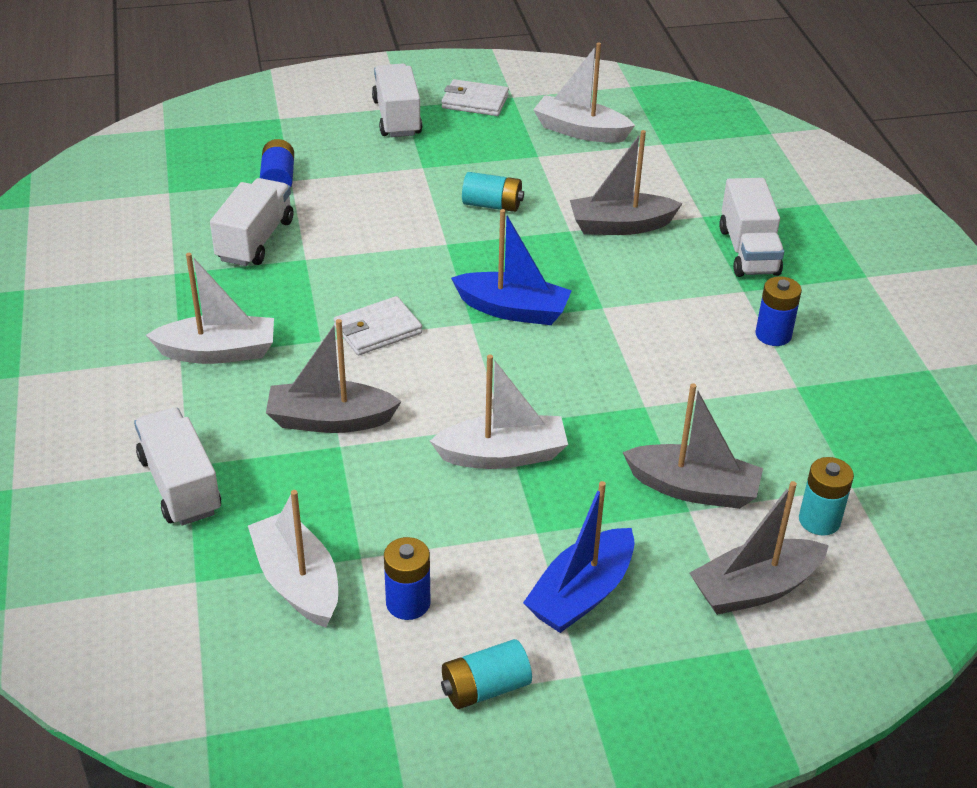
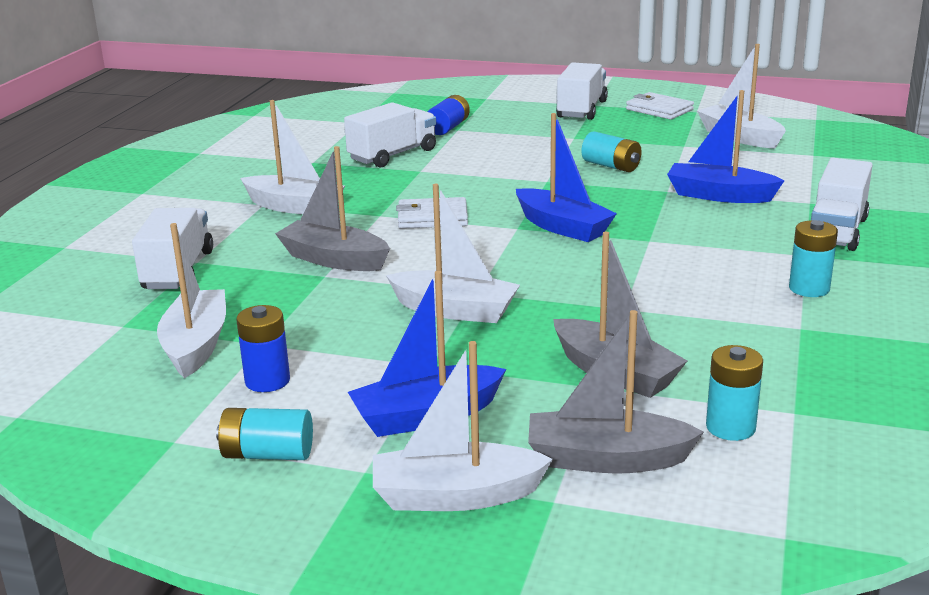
camera: 30 degrees right, 15 degrees down
grey boat [570,130,683,235] -> blue boat [667,90,784,203]
blue battery [755,276,802,346] -> turquoise battery [789,220,838,297]
none -> white boat [373,341,553,511]

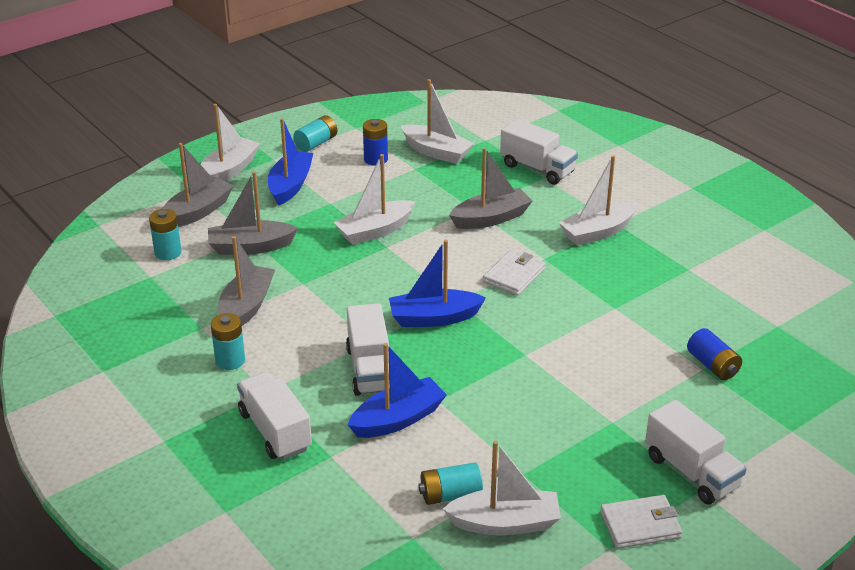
camera: 125 degrees right, 10 degrees up
white truck [344,102,436,167] -> white truck moved to [346,303,389,396]
turquoise battery [582,131,642,172] -> turquoise battery moved to [418,463,483,505]
none -> grey boat [218,236,275,326]

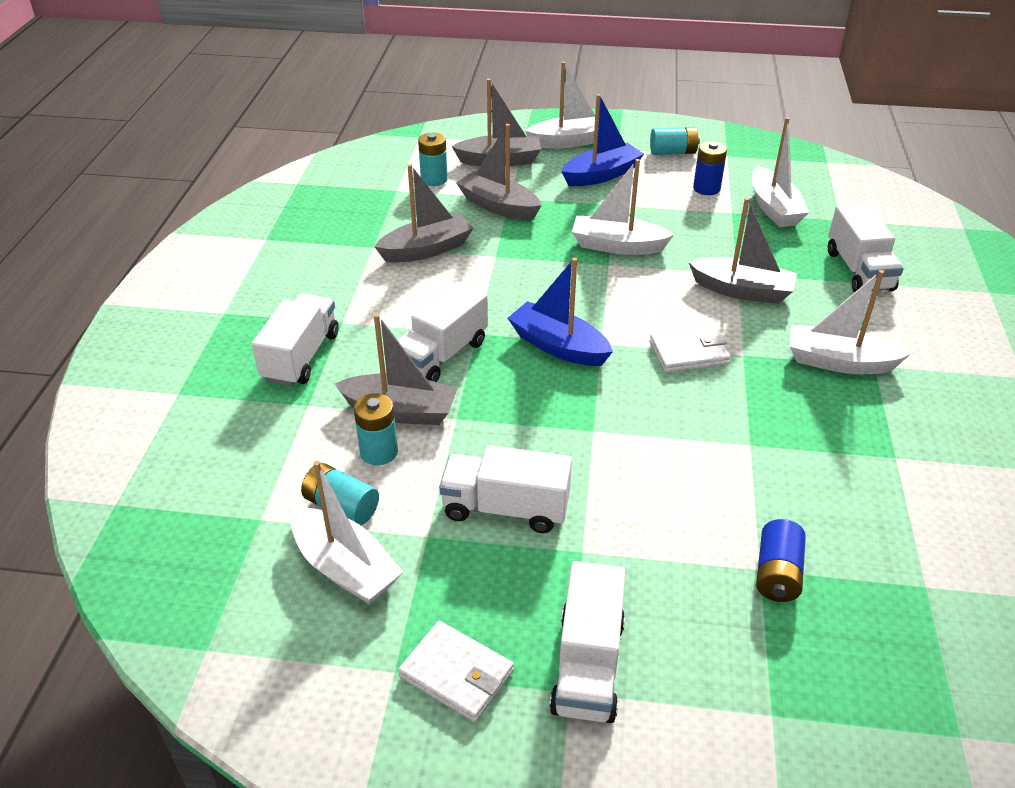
camera: 45 degrees right, 5 degrees up
turquoise battery [211,313,245,370] -> turquoise battery moved to [354,393,398,465]
blue boat [348,343,447,438] -> grey boat [334,314,458,425]
none -> white truck [439,445,572,533]

